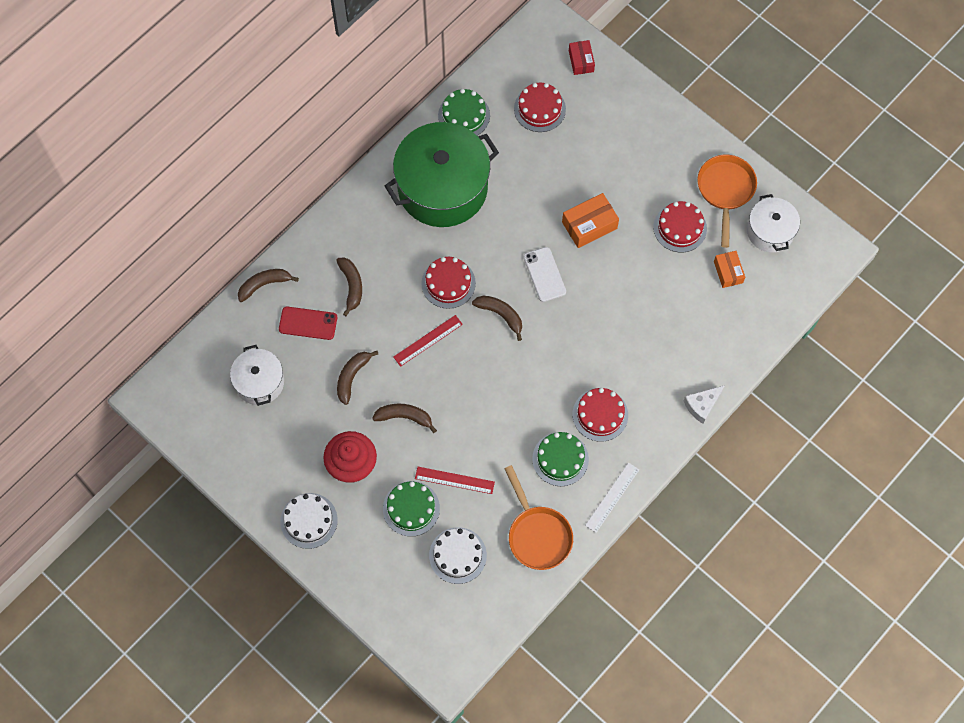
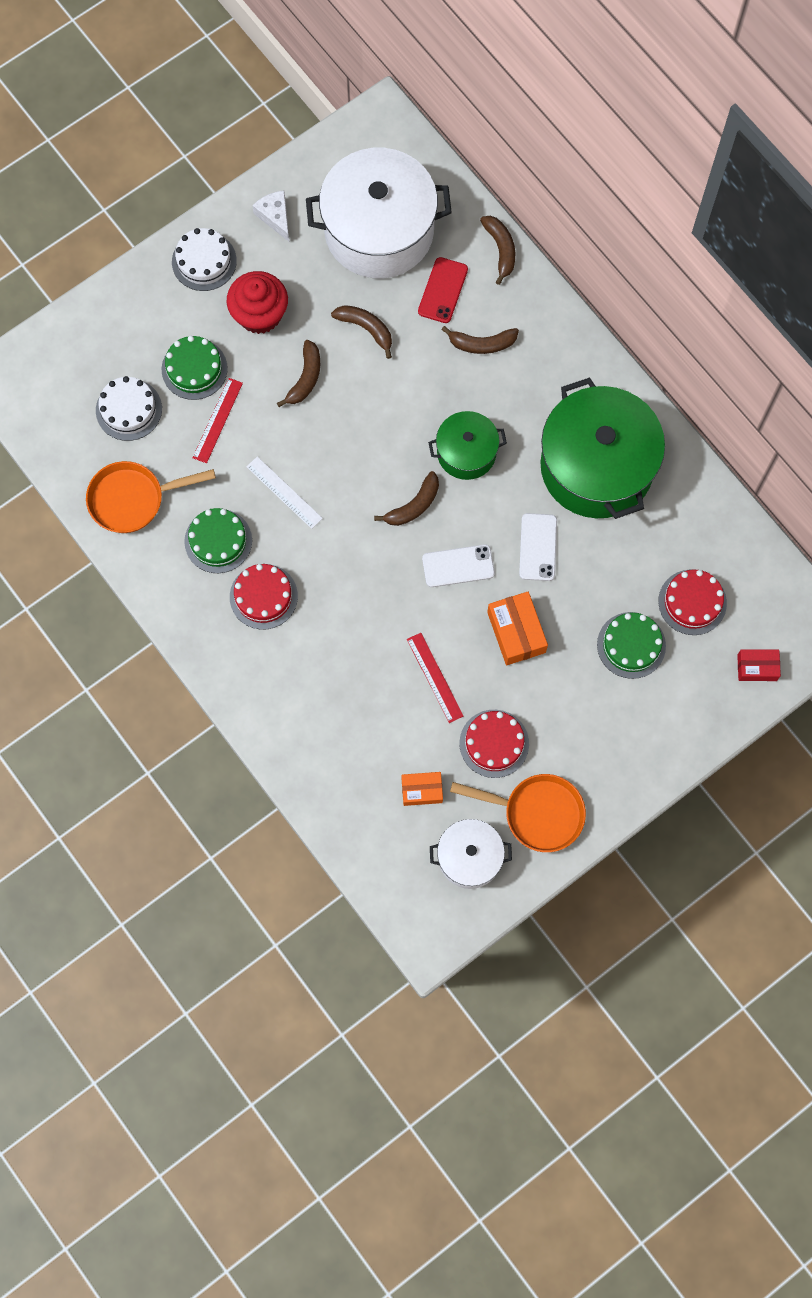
camera: 100 degrees right, 5 degrees up
white pot [230,345,284,406] -> white pot [306,148,452,278], size x1.91
red ruler [393,315,463,367] -> red ruler moved to [407,633,463,723]
red cake [421,257,476,309] -> green pot [428,411,507,480]
green cake [438,89,490,136] -> green cake moved to [597,612,666,679]
white ruler [585,463,639,533] -> white ruler moved to [246,456,323,529]
white cheese [684,385,725,424] -> white cheese moved to [252,191,289,242]
none -> white phone [519,513,557,581]

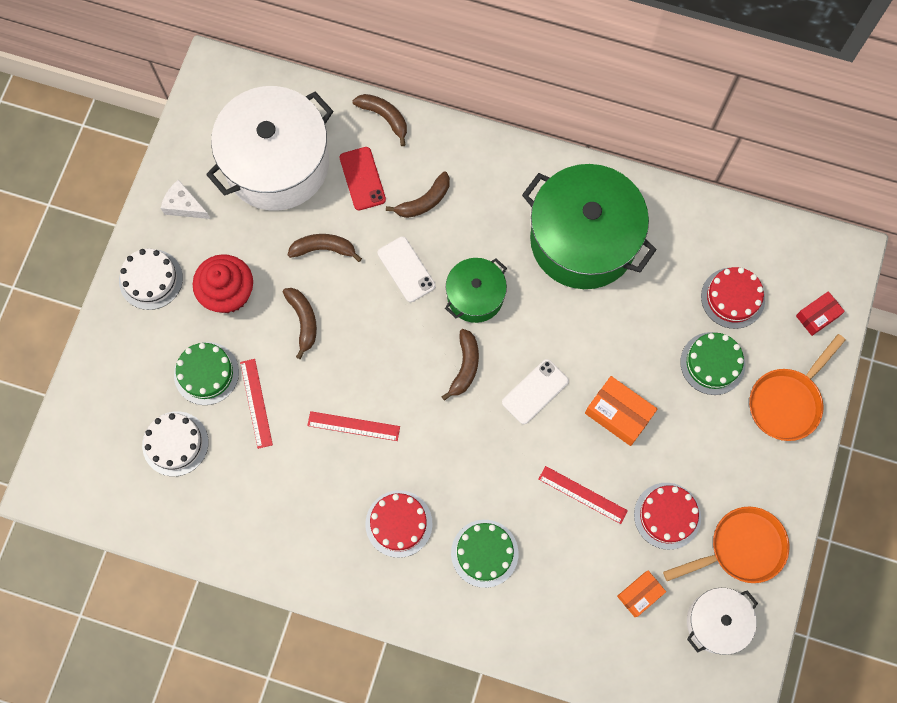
camera: 35 degrees left, 0 degrees up
orange pan [86,461,216,533] -> orange pan moved to [749,334,846,441]
green cake [184,508,252,573] -> green cake moved to [451,520,519,588]
white ruler [246,456,323,529] -> red ruler [307,411,400,441]
white phone [519,513,557,581] -> white phone moved to [378,236,436,302]

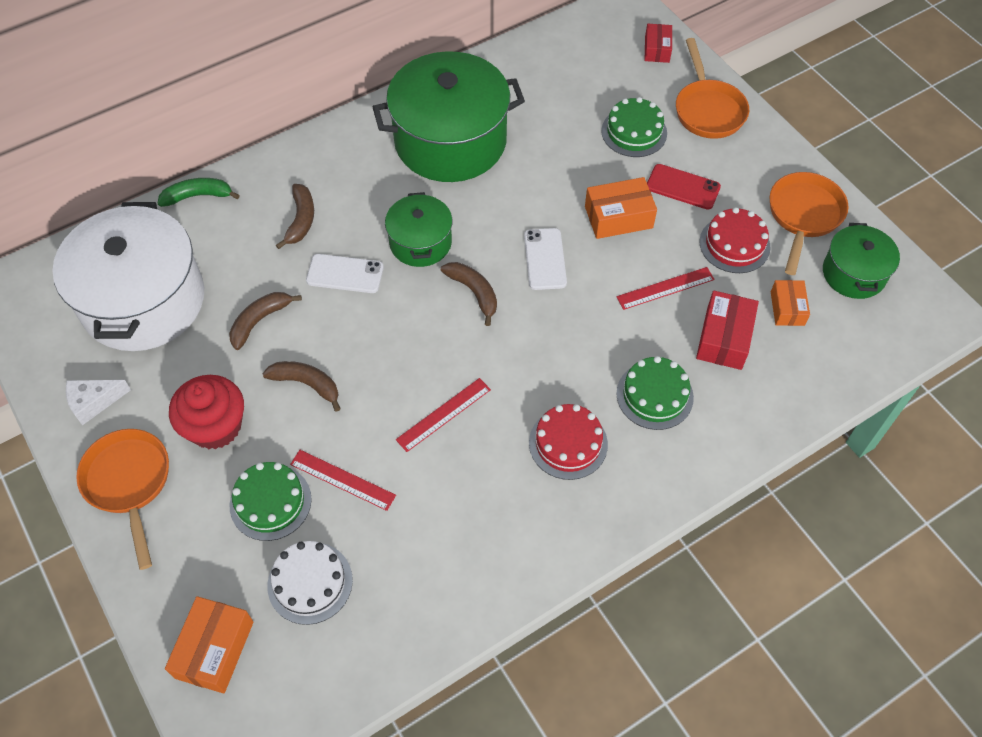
camera: 50 degrees left, 15 degrees down
white cake [119,249,183,310] -> orange pan [76,429,169,570]
red phone [340,147,386,210] -> red phone moved to [647,164,721,210]
brown banana [352,94,407,146] -> green banana [157,178,240,207]
white pot [687,588,758,655] -> green pot [823,223,900,299]
red cake [701,267,765,329] -> none
none -> orange box [165,596,254,693]
none -> red box [696,291,759,370]

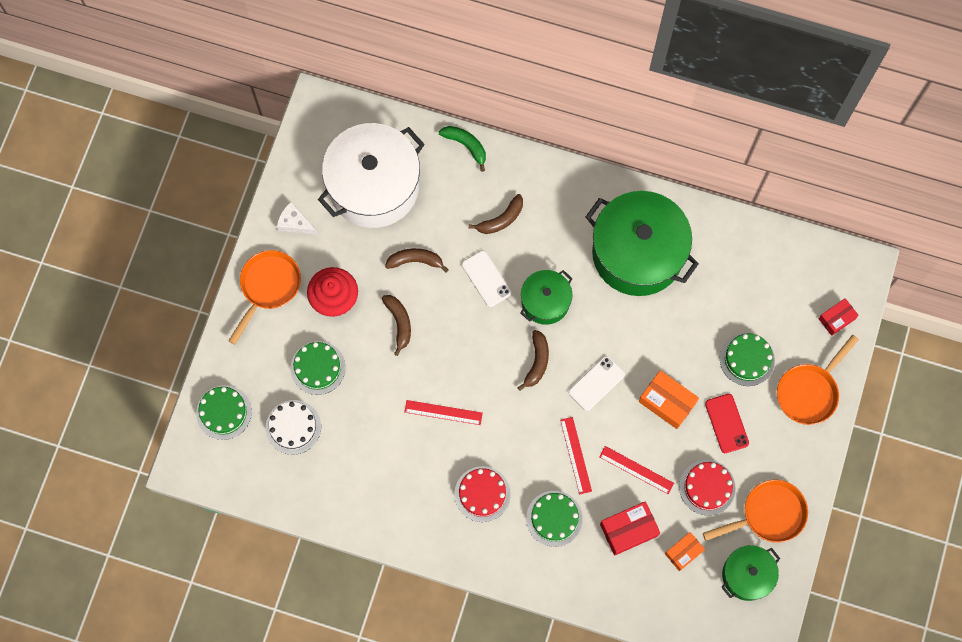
camera: 50 degrees right, 15 degrees up
orange box [165,596,254,693] -> green cake [196,385,252,440]
red ruler [290,450,396,511] -> red ruler moved to [560,417,592,494]

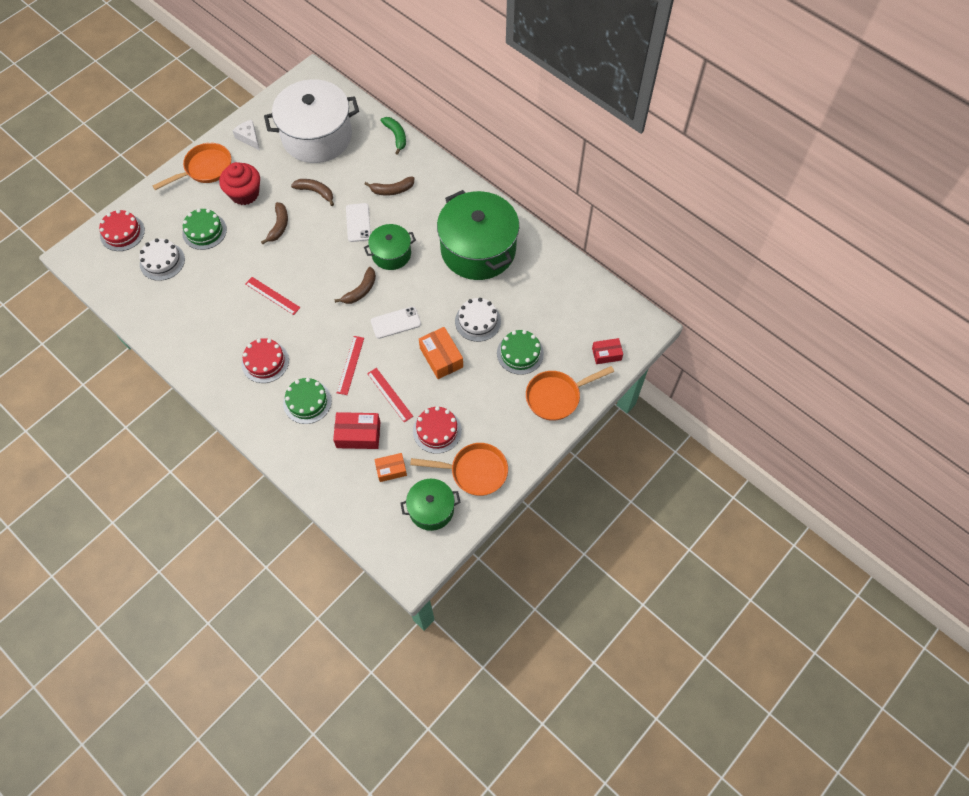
camera: 25 degrees right, 10 degrees down
green cake [196,385,252,440] -> red cake [99,210,145,251]
red phone [705,394,749,453] -> none
none -> white cake [455,298,501,342]

